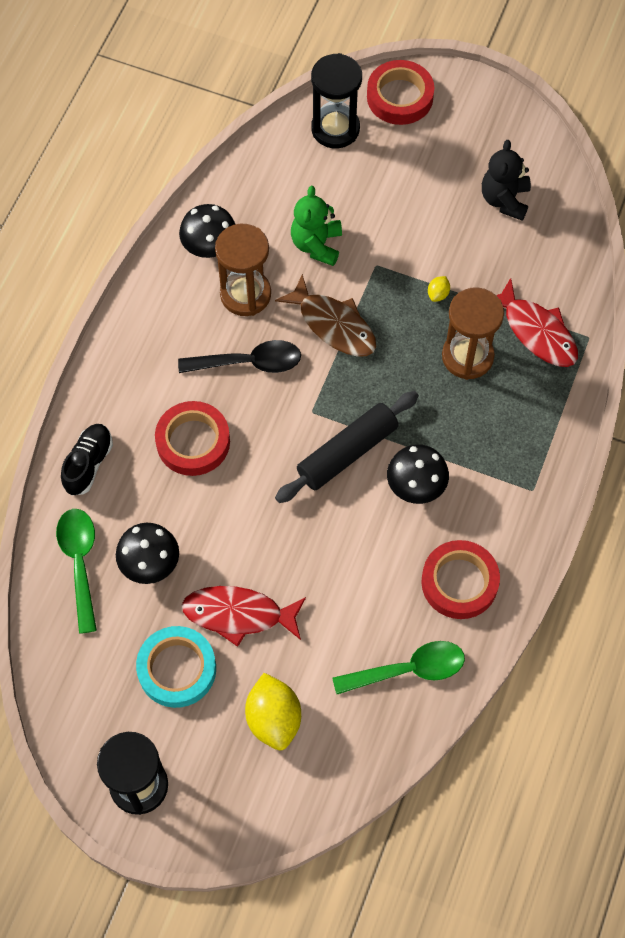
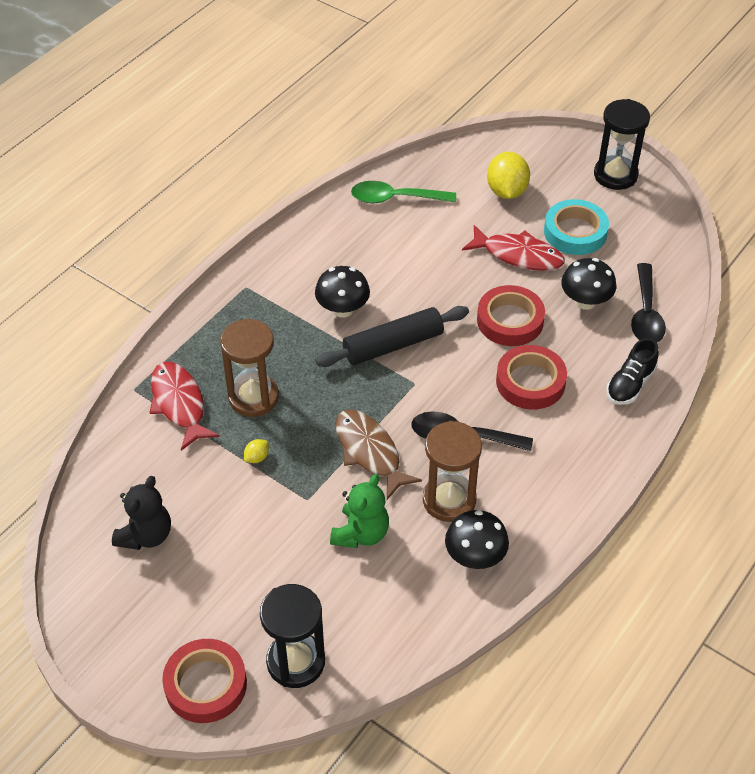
camera: 165 degrees left, 15 degrees down
green spoon [56,509,97,634] -> black spoon [631,263,666,342]
red tape [421,540,500,619] -> red tape moved to [477,285,545,346]

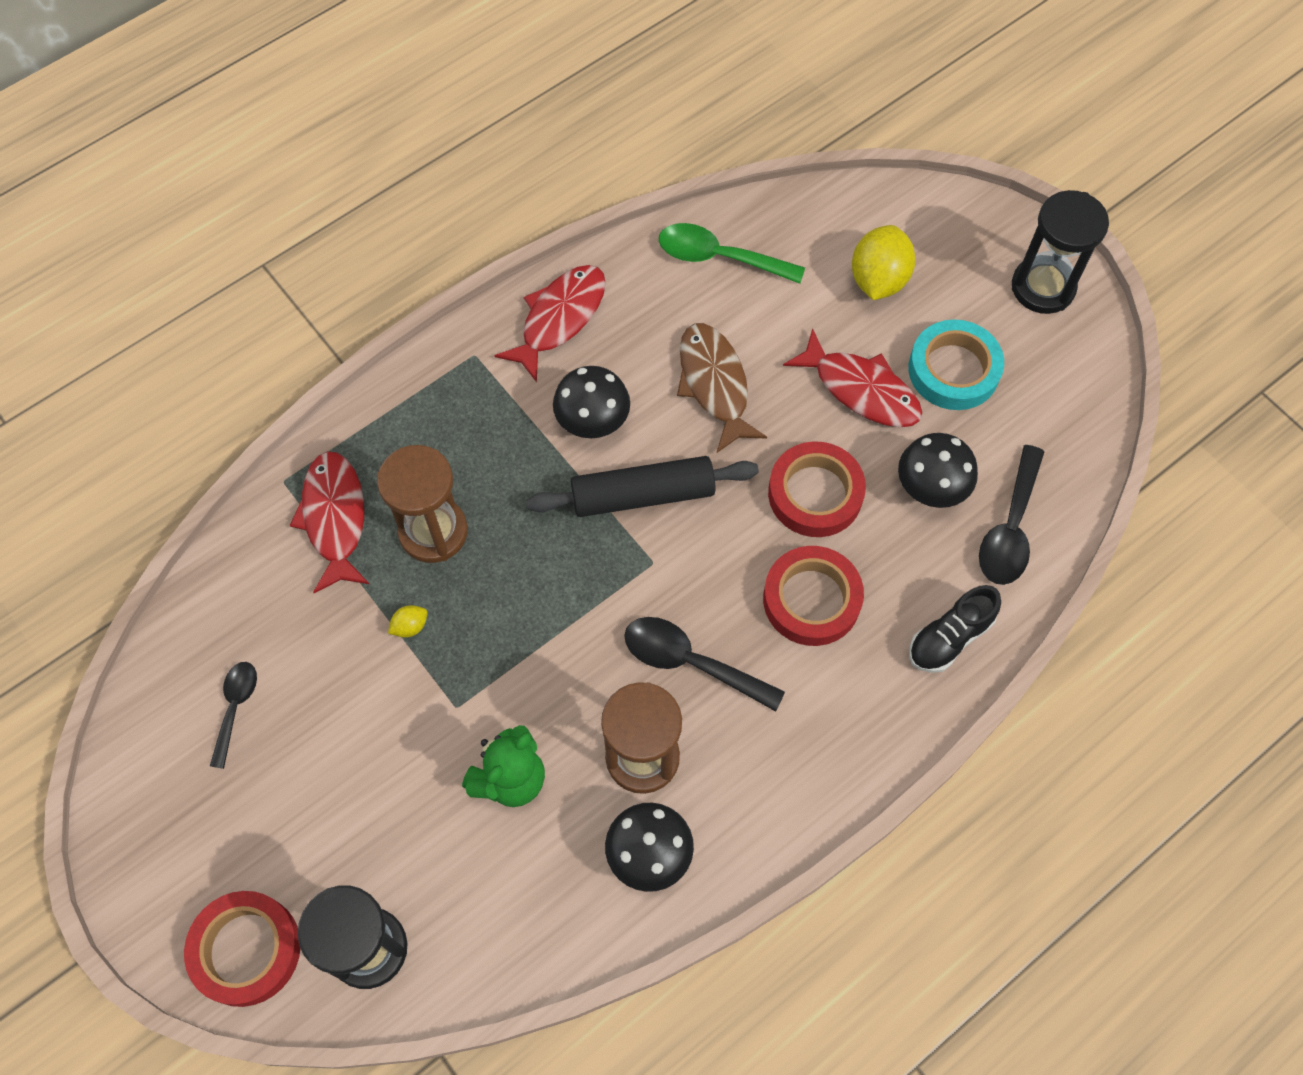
camera: 15 degrees right, 15 degrees up
black teddy bear [112,476,171,550] -> black spoon [210,662,257,769]
brown fish [335,409,422,500] -> brown fish moved to [677,323,767,453]
none -> red fish [494,265,606,382]

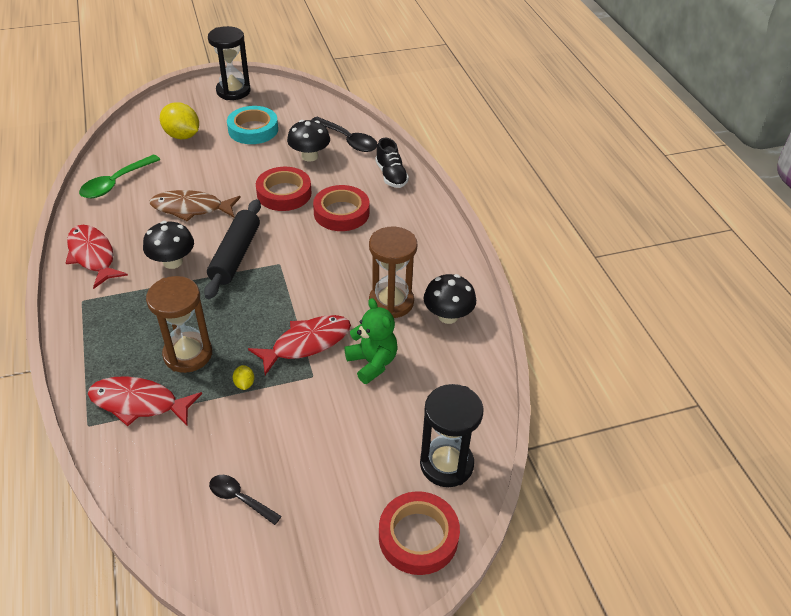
camera: 70 degrees left, 20 degrees down
black spoon [624,617,785,712] -> none
red fish [783,328,922,427] -> red fish moved to [248,315,351,375]

